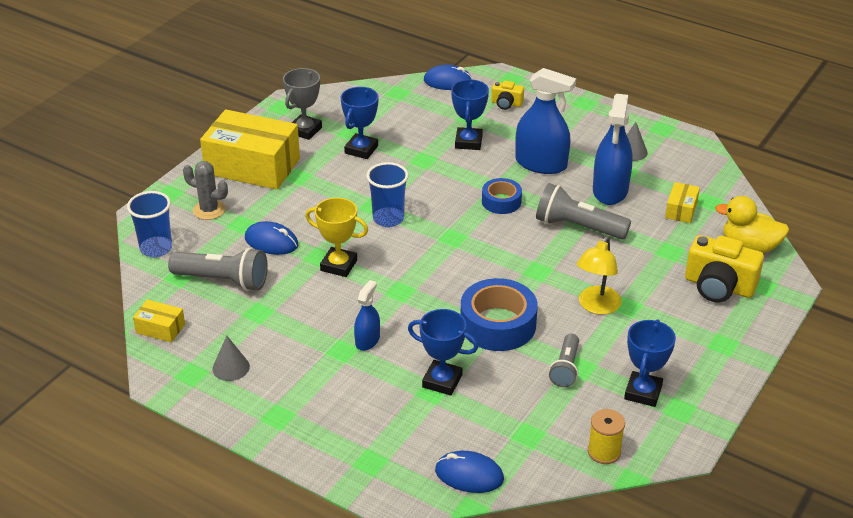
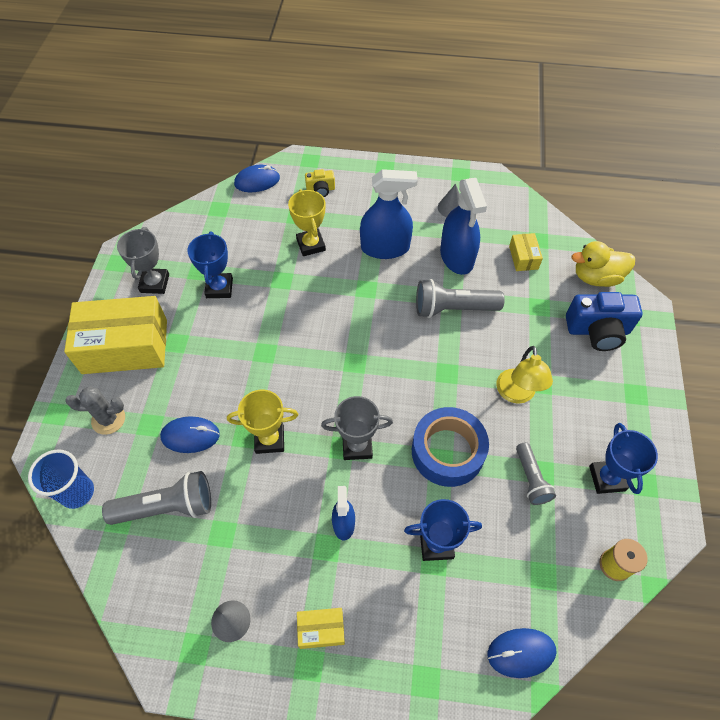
camera: 25 degrees left, 20 degrees up
yellow box [133,299,185,343] -> yellow box moved to [297,608,345,649]
blue cup [366,162,409,227] -> none
blue trophy [451,79,489,150] -> yellow trophy [288,189,326,256]
blue tape [482,178,522,214] -> none
yellow camera [685,235,764,302] -> blue camera [566,292,643,351]
none -> grey trophy [321,396,393,460]

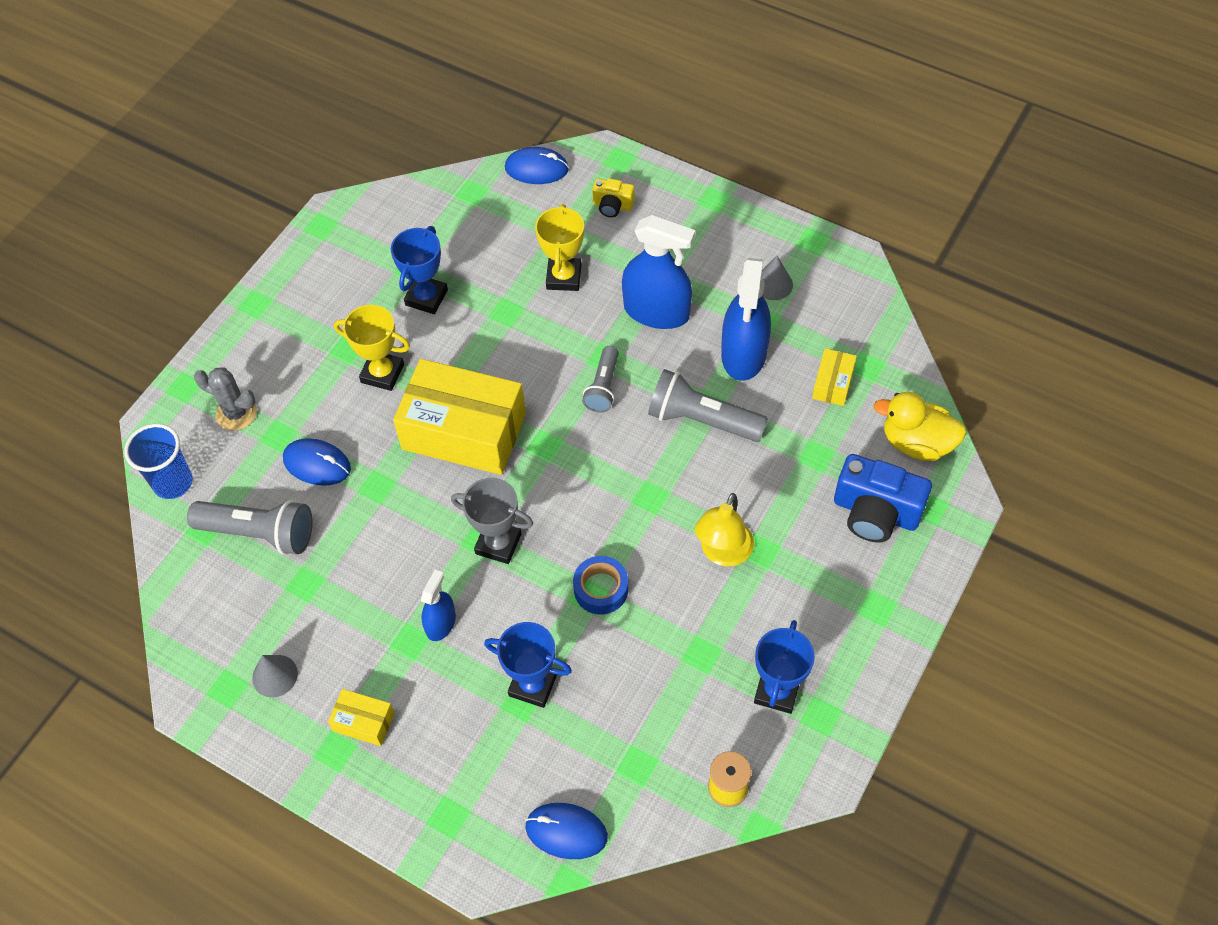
camera: 25 degrees right, 0 degrees up
yellow box [64,296,167,374] -> yellow box moved to [393,359,526,475]
grey trophy [117,227,169,294] -> none
yellow trophy [227,389,298,454] -> yellow trophy moved to [334,305,410,391]
blue tape [412,407,489,487] -> blue tape [573,556,628,614], size x0.58
grey flashlight [516,442,556,505] -> grey flashlight moved to [582,346,619,413]

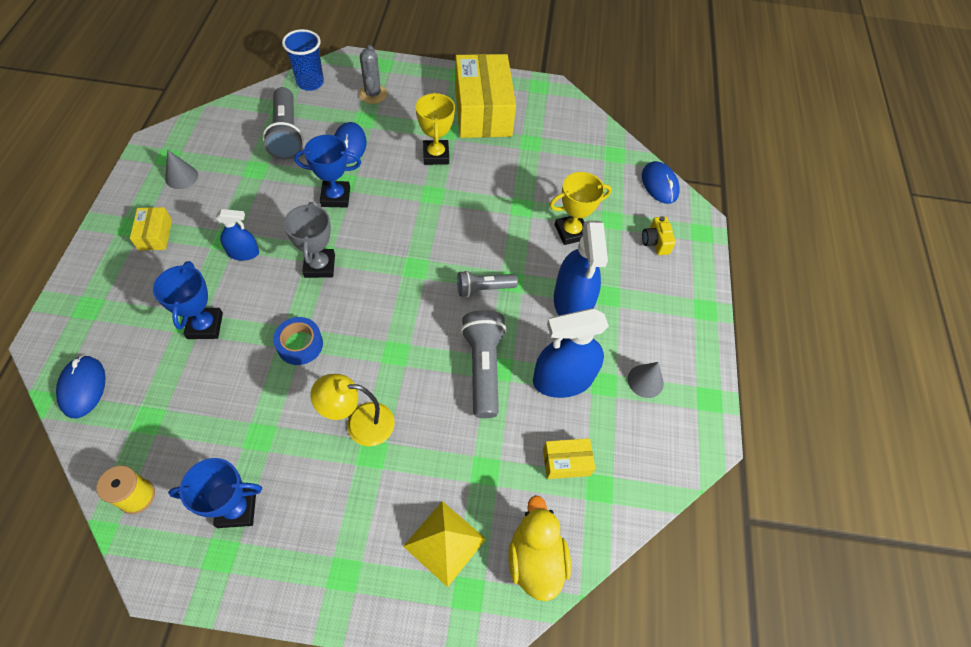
camera: 60 degrees right, 0 degrees up
blue trophy [391,226,448,314] -> blue trophy moved to [294,135,361,208]
yellow box [393,359,526,475] -> yellow box moved to [455,54,516,138]
blue camera [834,454,932,542] -> yellow pyramid [403,501,486,587]

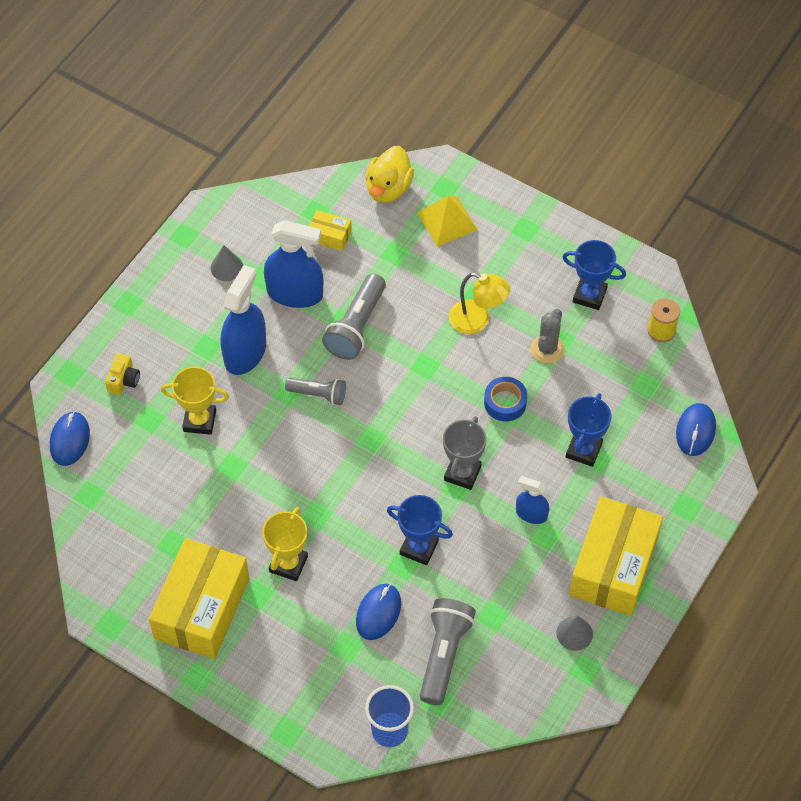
camera: 150 degrees left, 0 degrees up
yellow box [130,207,172,251] -> yellow box [569,496,663,616], size x2.27
grey cactus [359,45,387,104] -> grey cactus moved to [531,309,565,363]

